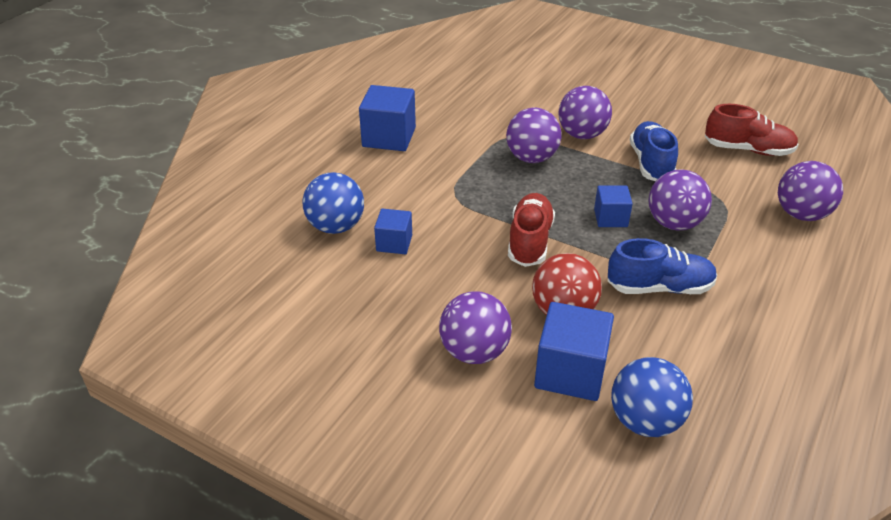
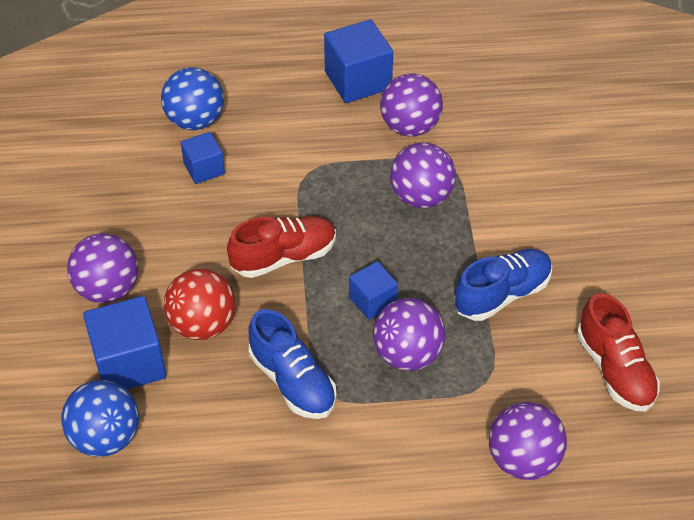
camera: 55 degrees right, 10 degrees up
purple ball [558,86,612,139] -> purple ball moved to [380,73,443,137]

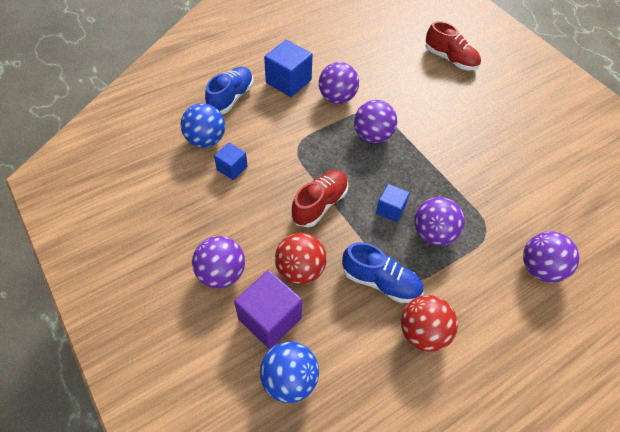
camera: 30 degrees left, 5 degrees up
blue cube [83,296,166,390] -> purple cube [234,270,302,349]
blue shoe [454,249,552,321] -> blue shoe moved to [205,67,254,114]
red shoe [577,293,660,411] -> red shoe moved to [425,21,481,70]
none -> red ball [401,295,458,352]

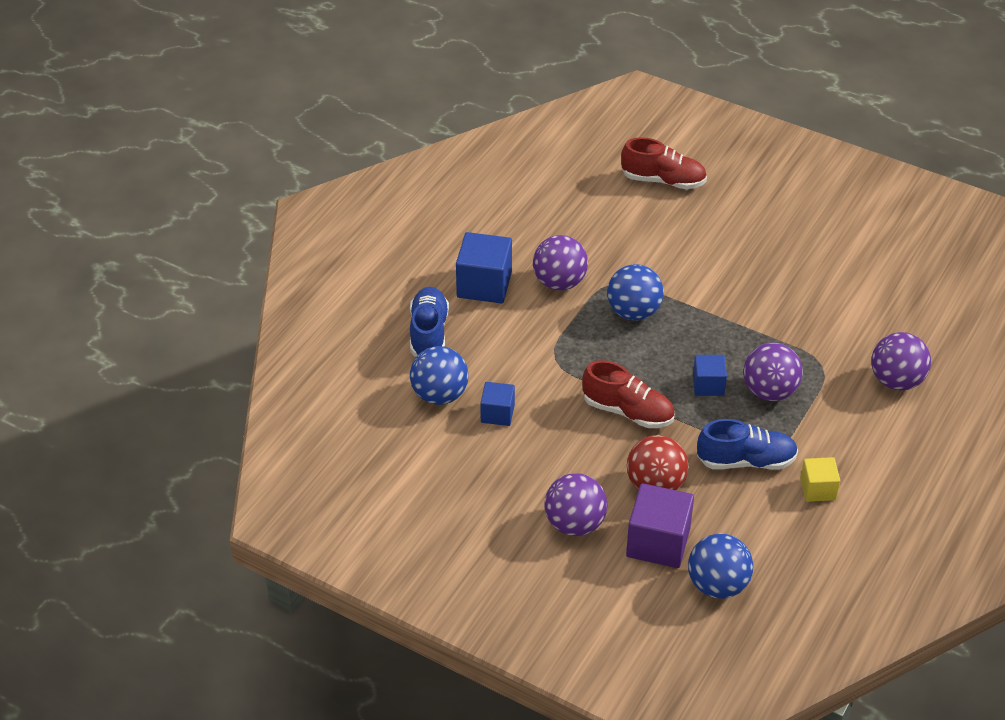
camera: 25 degrees left, 10 degrees down
red shoe [291,170,348,227] -> red shoe turned 105 degrees clockwise [582,360,675,428]
purple ball [354,100,397,143] -> blue ball [607,264,664,320]
red ball [401,295,458,352] -> yellow cube [800,457,840,502]

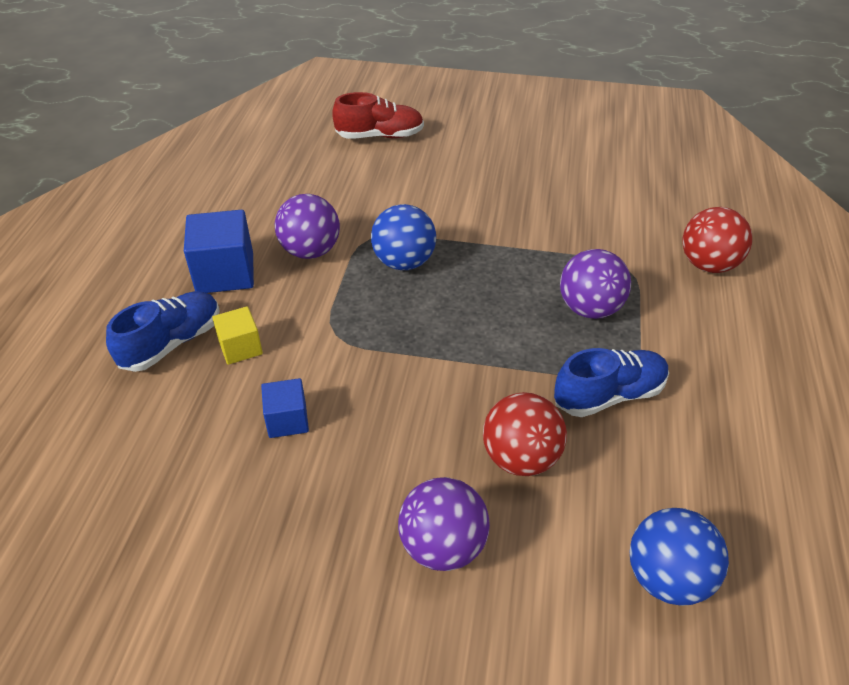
camera: 20 degrees left, 0 degrees up
blue shoe [410,287,449,357] -> blue shoe turned 60 degrees clockwise [106,291,220,372]
blue ball [410,346,469,405] -> none
red shoe [582,360,675,428] -> none
purple cube [626,483,694,568] -> none
blue cube [693,355,727,396] -> none
yellow cube [800,457,840,502] -> yellow cube moved to [212,306,263,365]
purple ball [871,332,931,390] -> red ball [682,207,752,273]

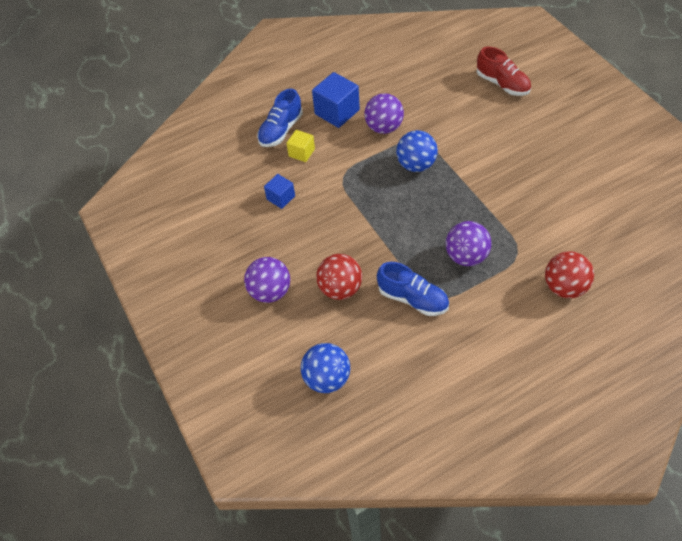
camera: 55 degrees right, 10 degrees up
blue shoe [106,291,220,372] -> blue shoe turned 120 degrees clockwise [257,89,303,147]

